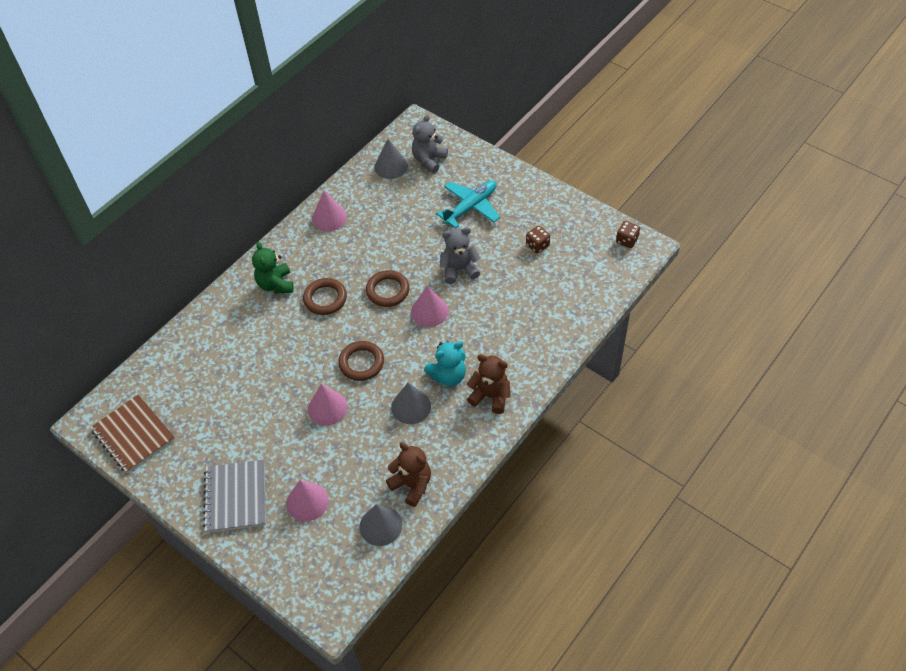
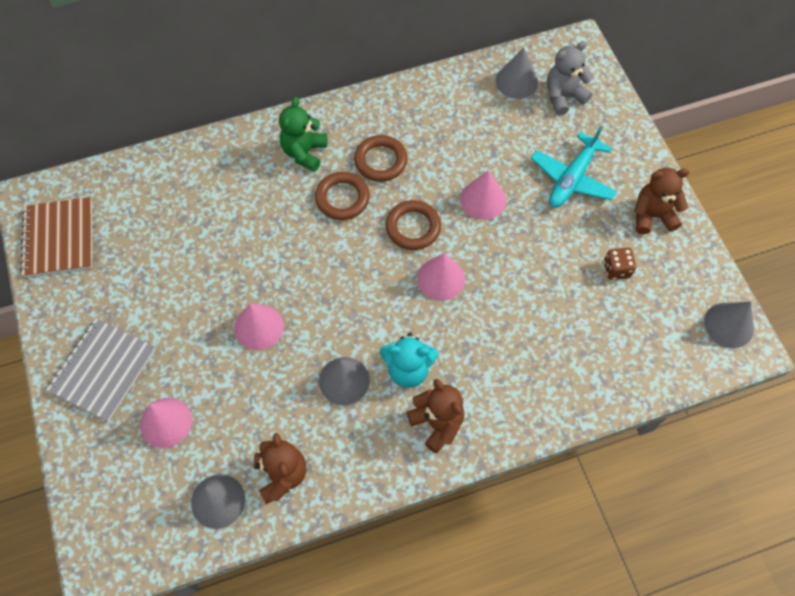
camera: 30 degrees right, 10 degrees up
pink cone [312,191,347,231] -> pink cone moved to [460,170,506,220]
brown ring [338,341,384,381] -> brown ring moved to [354,135,408,182]
turquoise plane [436,180,500,228] -> turquoise plane turned 135 degrees clockwise [531,126,617,208]
grey teddy bear [440,227,481,284] -> none
brown dice [616,221,640,248] -> grey cone [704,302,754,348]
none -> brown teddy bear [634,167,689,234]

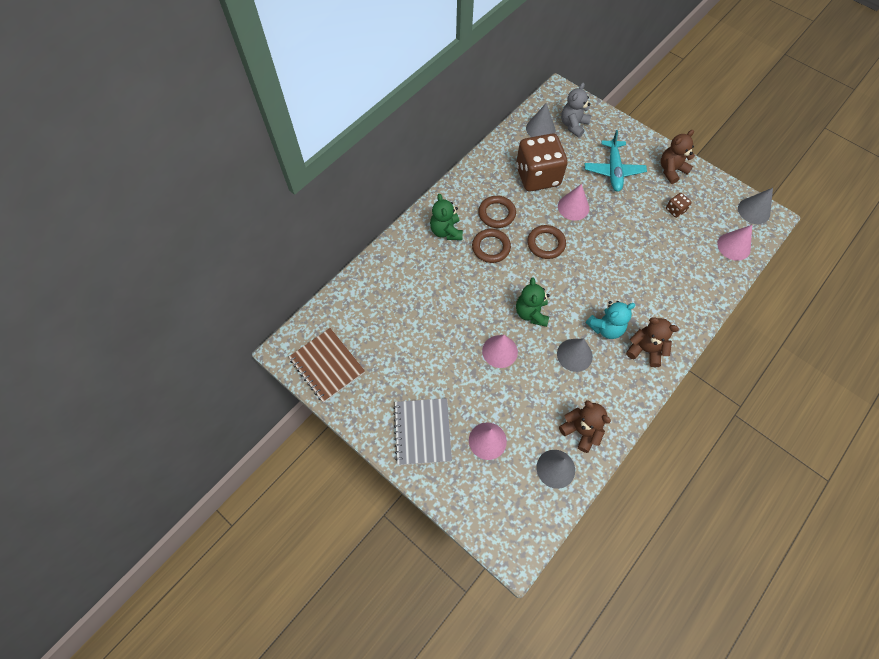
camera: 30 degrees left, 0 degrees up
pink cone [417,253,465,301] -> pink cone moved to [717,225,752,261]
none -> brown dice [516,134,568,191]
none -> green teddy bear [516,277,549,327]

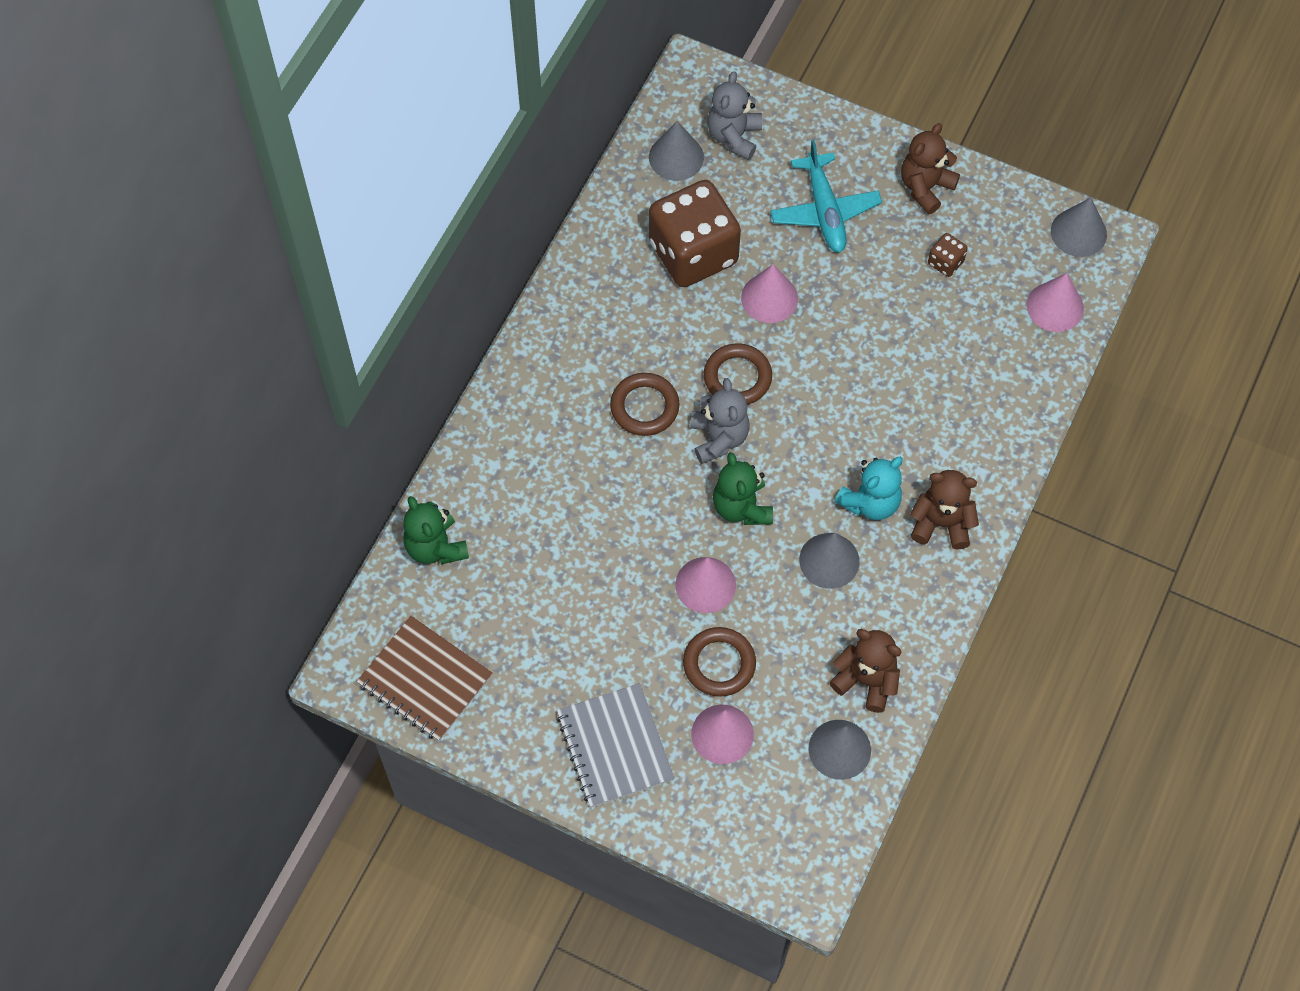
camera: 15 degrees left, 0 degrees up
green teddy bear [430,194,463,240] -> green teddy bear moved to [404,496,469,564]
brown ring [478,196,516,228] -> brown ring moved to [683,627,756,697]
none -> grey teddy bear [690,378,750,464]

